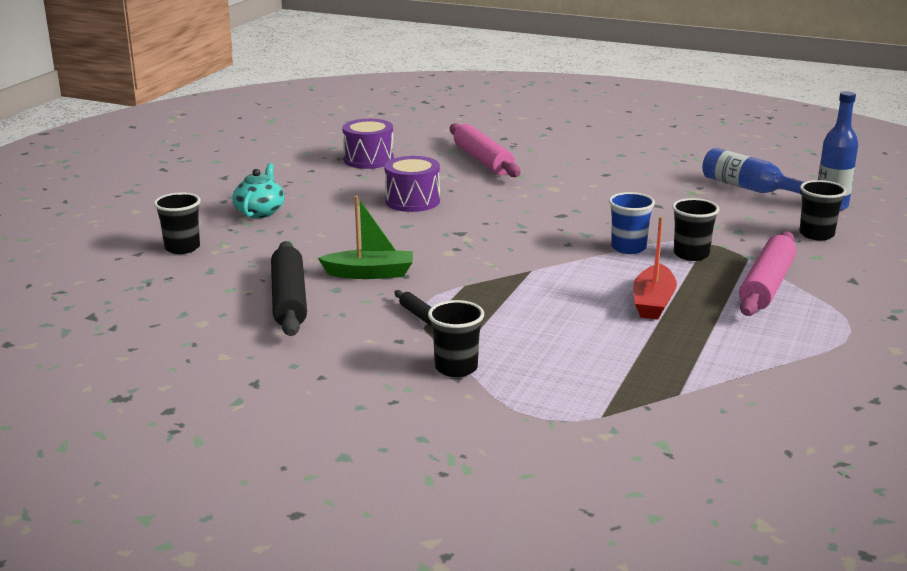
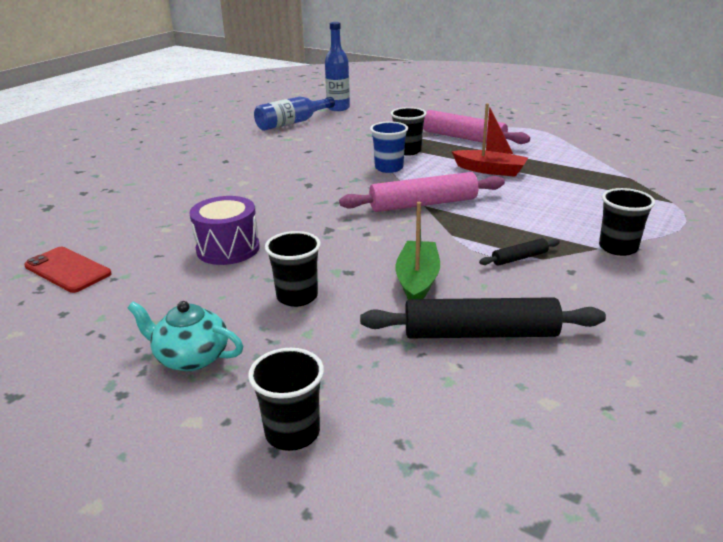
camera: 80 degrees left, 5 degrees up
purple drum [342,119,394,169] -> red phone [24,247,112,293]
pink rolling pin [450,123,521,177] -> pink rolling pin moved to [339,172,505,212]
black cup [800,180,847,241] -> black cup moved to [265,231,321,307]

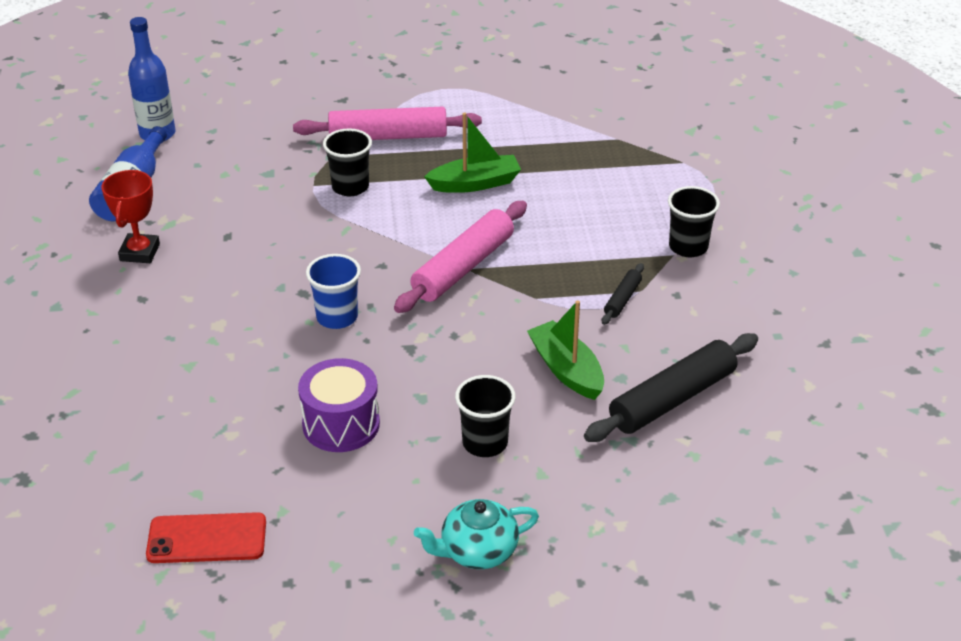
camera: 40 degrees left, 10 degrees up
black cup [248,348,324,451] -> none
blue cup [370,121,408,173] -> blue cup moved to [306,254,361,329]
red boat [451,103,528,177] -> green boat [424,113,521,193]
none -> red trophy [101,170,160,263]

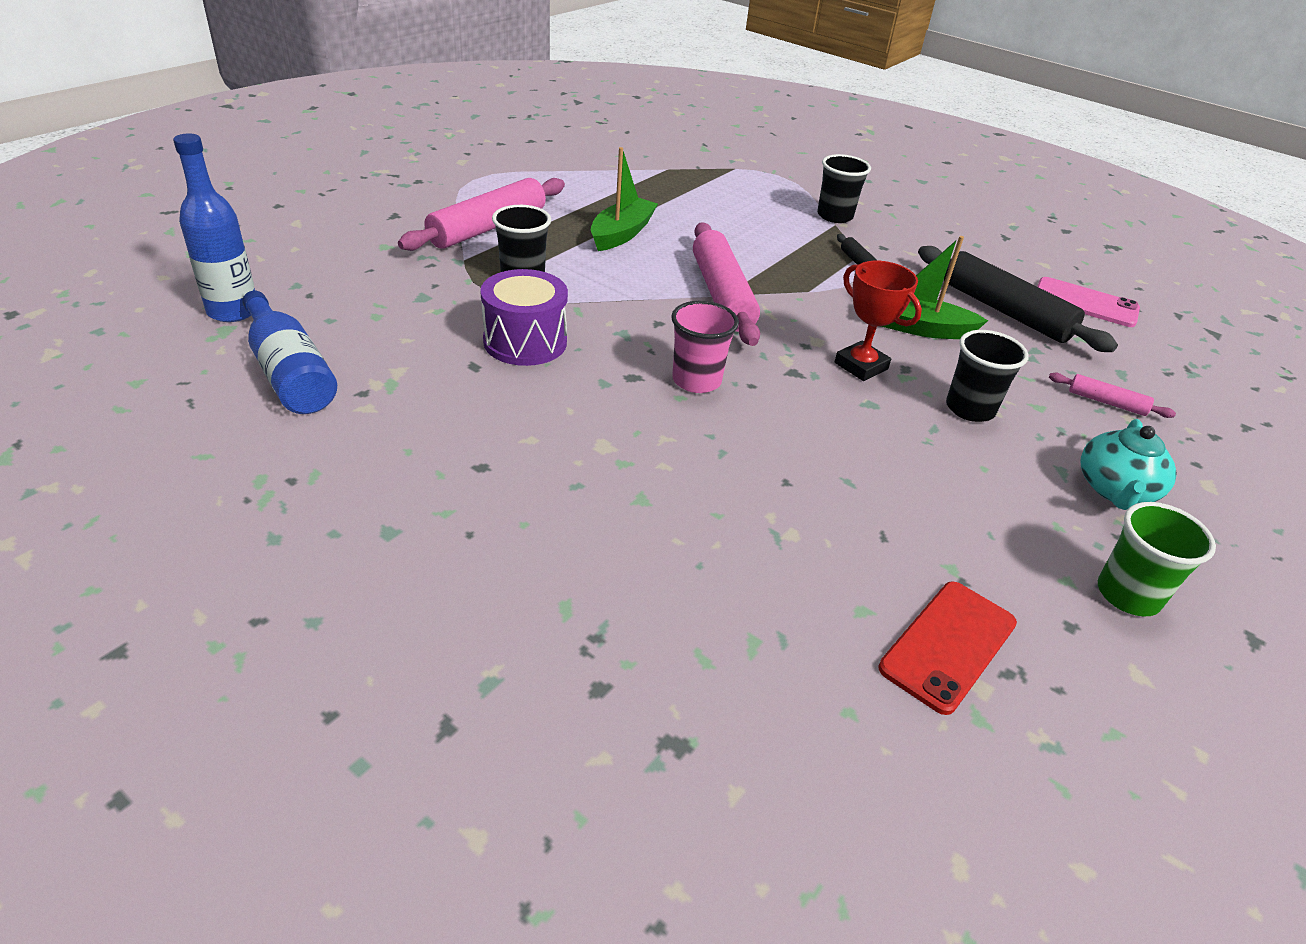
camera: 50 degrees left, 0 degrees up
red trophy [101,170,160,263] -> red trophy moved to [835,261,922,381]
purple drum [298,358,380,452] -> purple drum moved to [480,269,568,366]
blue cup [306,254,361,329] -> pink cup [671,301,739,393]
black rolling pin [584,333,758,442] -> black rolling pin turned 45 degrees counterclockwise [918,246,1118,352]
none -> pink phone [1037,277,1140,327]
none -> pink rolling pin [1049,373,1176,418]
none -> green cup [1098,502,1216,617]

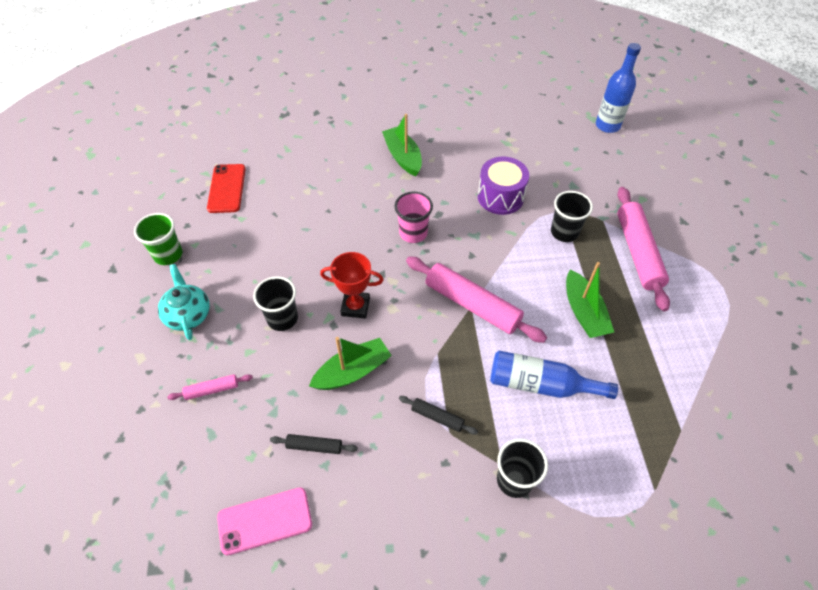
camera: 140 degrees right, 15 degrees up
blue bottle [242,291,337,414] -> blue bottle moved to [490,351,618,399]
black rolling pin [918,246,1118,352] -> black rolling pin [270,434,358,454], size x0.47
none -> green boat [382,114,422,176]

